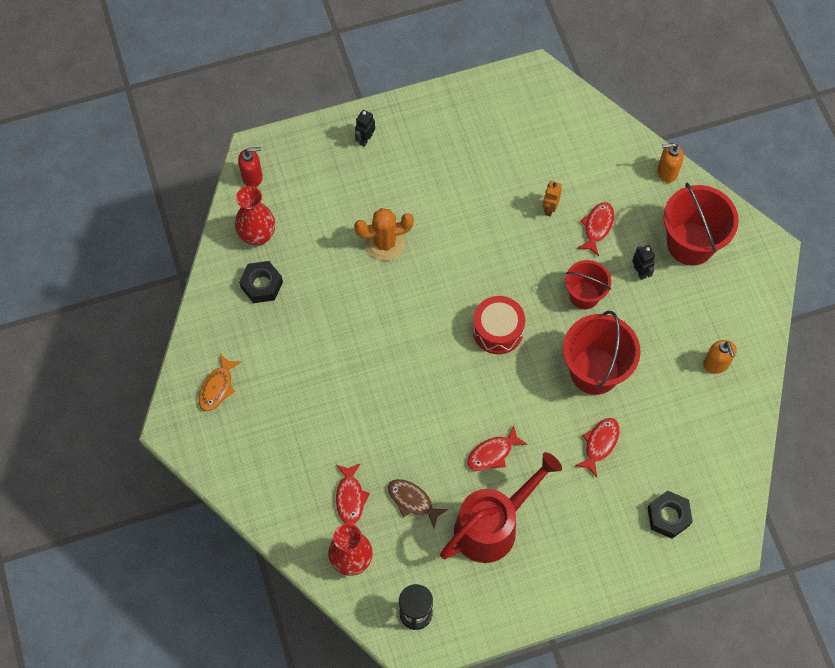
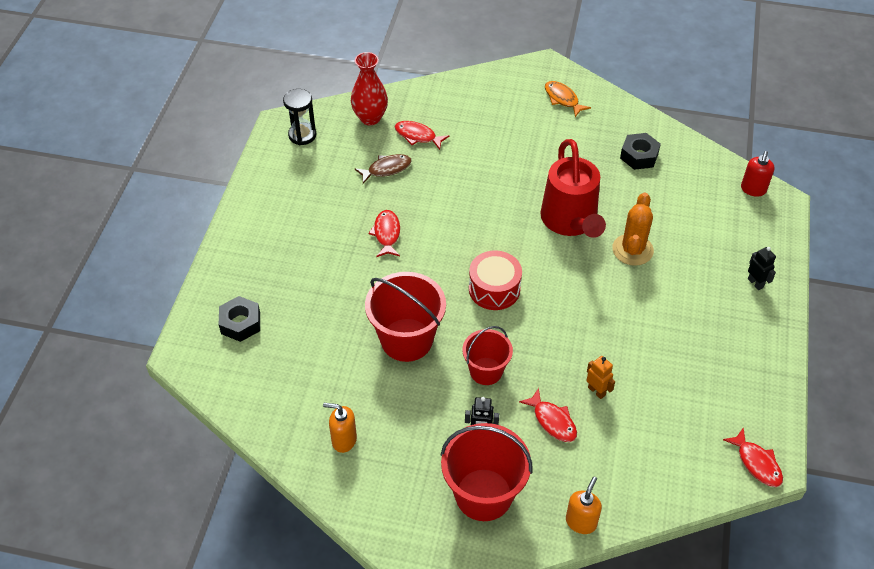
camera: 120 degrees right, 15 degrees down
red vase [235,186,275,246] -> none
red watering can [440,452,562,563] -> red watering can moved to [540,139,606,238]
red fish [575,418,620,477] -> red fish moved to [723,427,783,487]

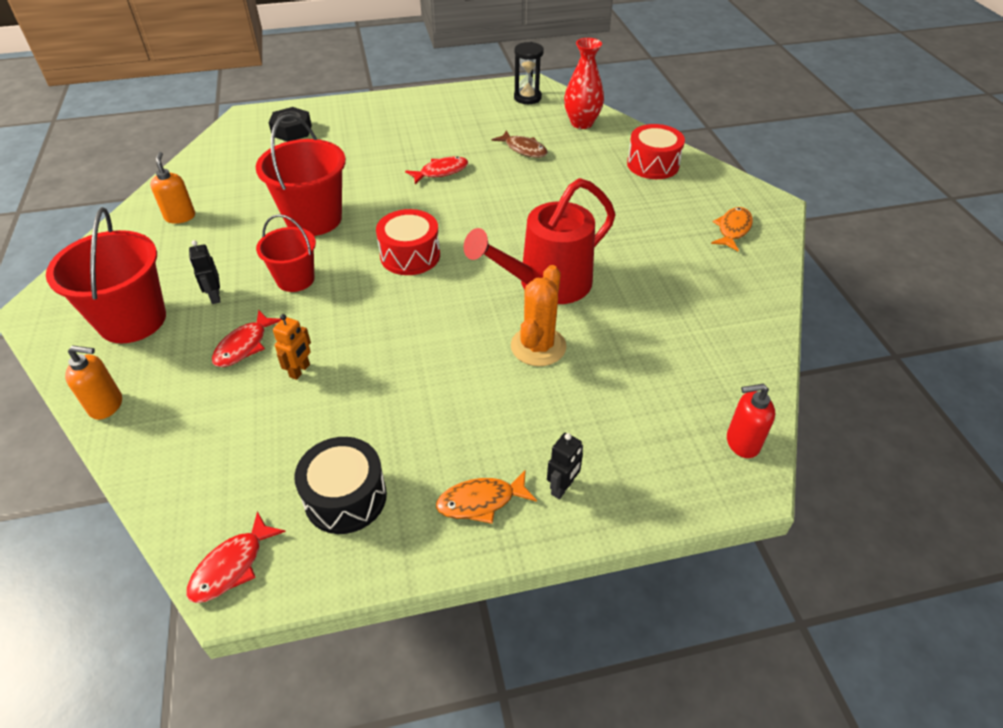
camera: 65 degrees right, 5 degrees down
red fish [395,121,450,150] -> none
orange cactus [612,192,654,266] -> orange cactus turned 60 degrees counterclockwise [511,265,566,366]
black nut [620,133,661,170] -> none
none -> black drum [294,437,387,534]
none -> orange fish [436,470,537,524]
none -> red drum [627,124,685,179]

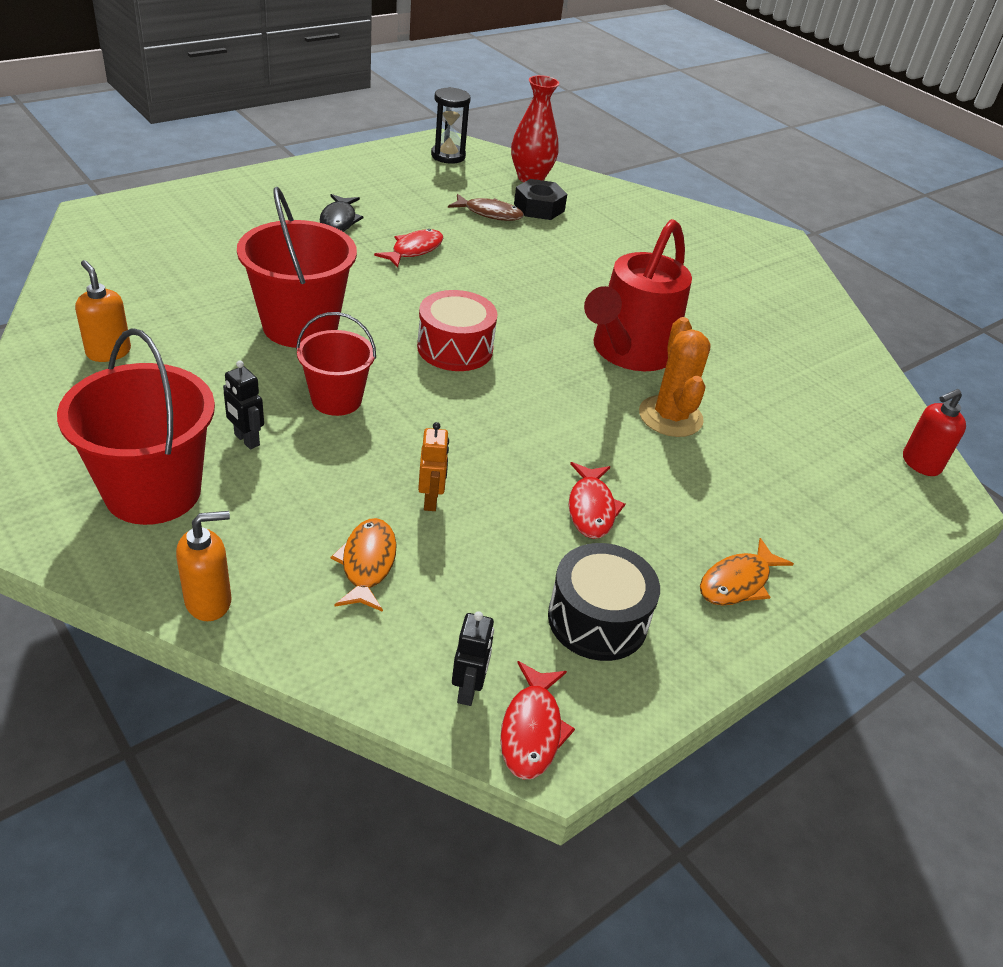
camera: 30 degrees left, 5 degrees down
red fish [212,310,281,367] -> red fish moved to [569,462,625,539]
black nut [269,107,312,142] -> black nut moved to [514,179,567,220]
black robot [547,433,583,499] -> black robot moved to [452,611,494,706]
red drum [627,124,685,179] -> none
orange fish [711,207,753,251] -> orange fish moved to [330,518,397,612]
none -> black fish [320,194,364,232]

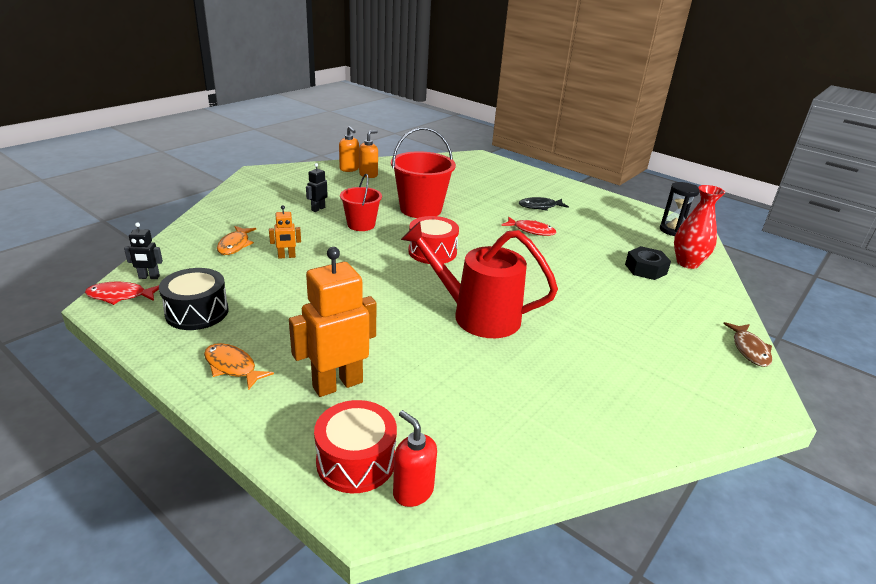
camera: 80 degrees right, 10 degrees down
red bucket [57,328,215,525] -> none
orange soap dispenser [176,511,232,621] -> orange soap dispenser moved to [339,126,359,172]
orange fish [330,518,397,612] -> orange fish turned 105 degrees clockwise [217,226,256,255]
brown fish [448,194,524,221] -> brown fish moved to [723,322,772,367]
red fish [569,462,625,539] -> none
orange cactus [639,317,711,437] -> none
none -> orange robot [289,247,377,397]
none -> red drum [314,400,397,493]

